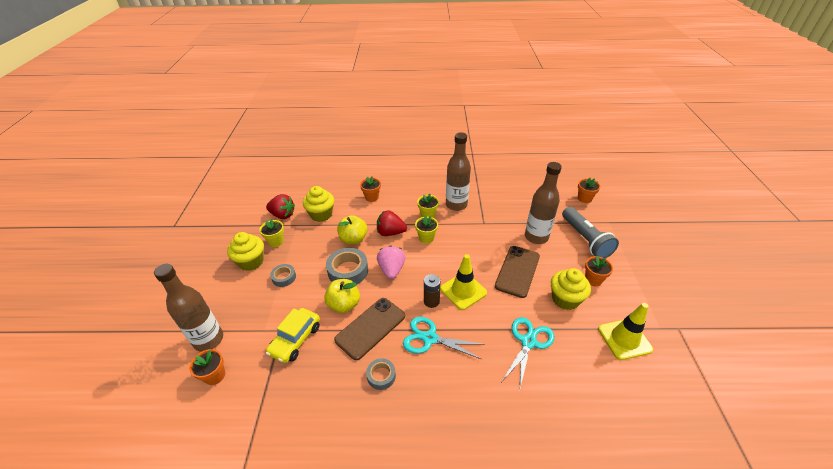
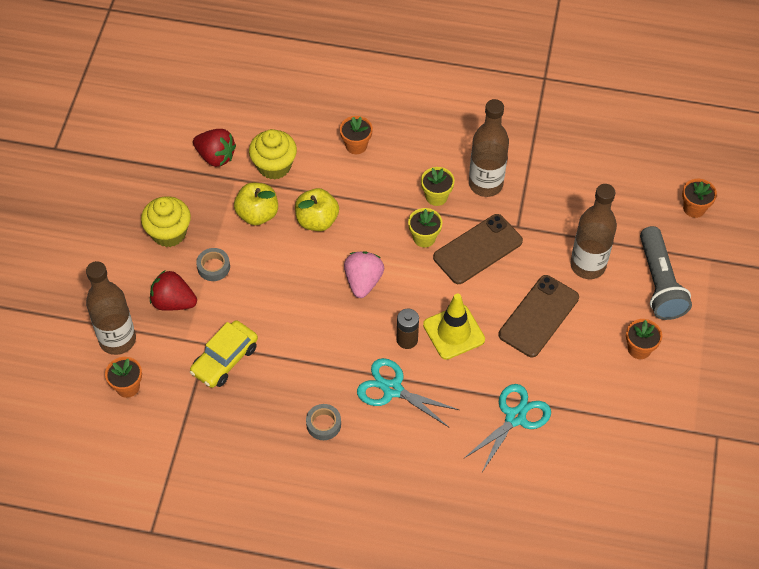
camera: 10 degrees right, 15 degrees up
yellow flower pot [259,219,284,247] -> none
yellow apple [324,279,360,313] -> yellow apple moved to [234,183,278,225]
grey tape [326,248,368,284] -> none
brown phone [334,298,405,360] -> brown phone moved to [433,214,523,284]
red strawberry [377,210,407,236] -> red strawberry moved to [150,270,197,311]
yellow cupcake [551,268,591,310] -> none
yellow traffic cone [598,303,653,360] -> none

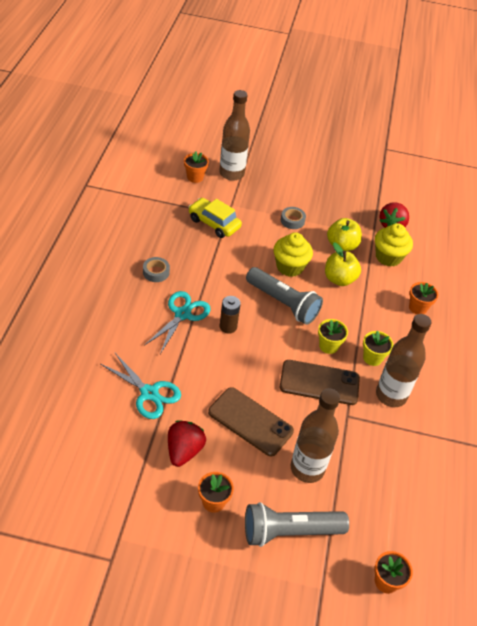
camera: 85 degrees right, 10 degrees down
yellow cupcake [141,196,191,247] -> yellow cupcake moved to [273,232,313,277]
red strawberry [150,270,197,311] -> red strawberry moved to [168,420,206,467]
pink strawberry [344,251,384,298] -> grey flashlight [246,267,323,325]
yellow traffic cone [423,294,485,360] -> none
brown phone [433,214,523,284] -> brown phone turned 45 degrees counterclockwise [280,360,360,405]

